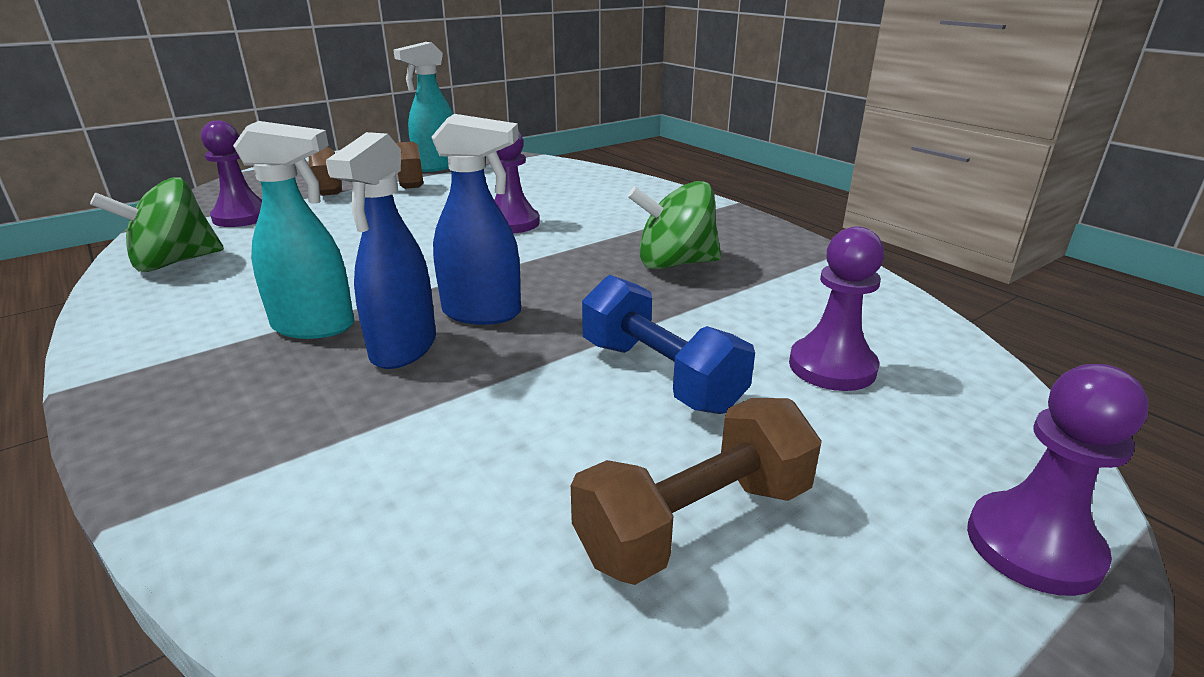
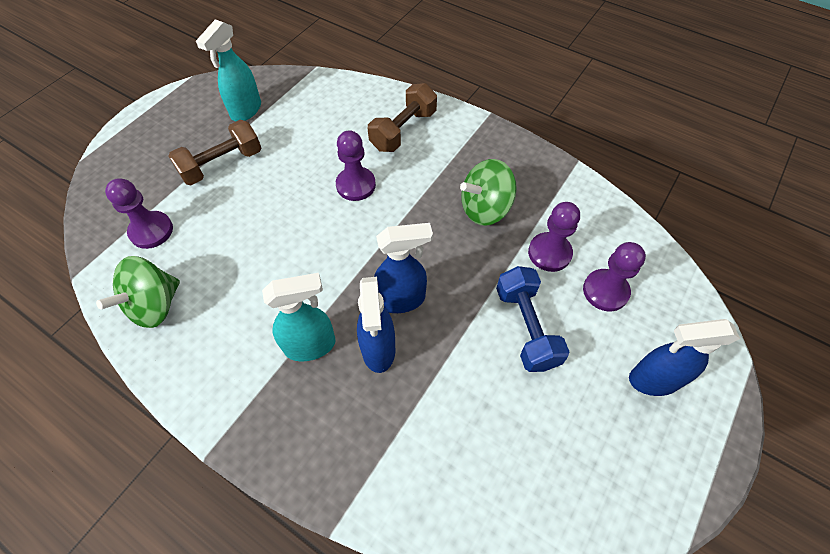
camera: 20 degrees left, 30 degrees up
brown dumbbell [571,398,822,585] -> brown dumbbell moved to [368,83,437,152]
blue dumbbell [582,275,755,414] -> blue dumbbell turned 45 degrees clockwise [496,266,570,372]
purple pawn [967,364,1149,596] -> purple pawn moved to [528,202,580,272]
none -> blue spray bottle [629,319,740,396]

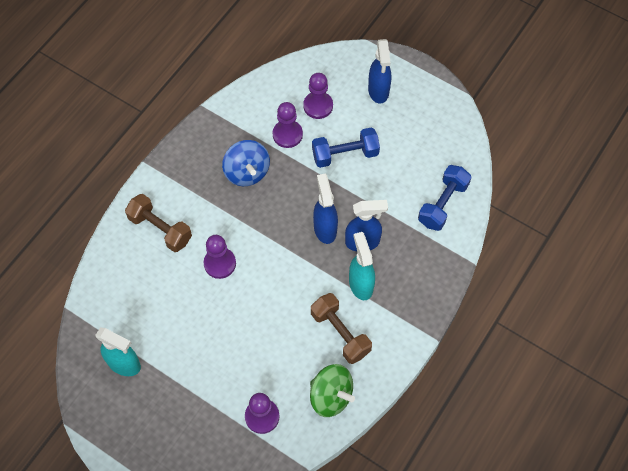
camera: 90 degrees left, 5 degrees up
brown dumbbell [168,120,261,185] -> brown dumbbell moved to [311,293,372,364]
green spinning top [460,159,517,226] -> blue spinning top [222,140,270,186]
none -> blue dumbbell [418,165,472,231]

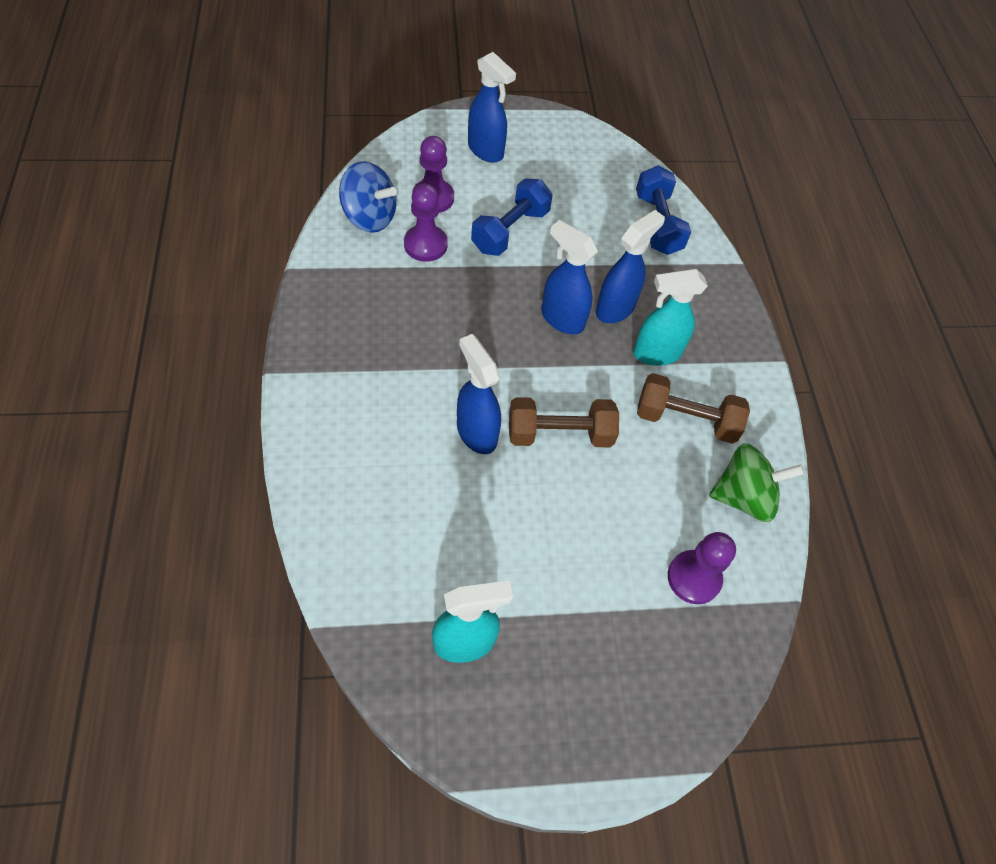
camera: 45 degrees left, 5 degrees down
brown dumbbell [125,194,192,252] -> brown dumbbell moved to [509,397,619,447]
purple pawn [204,235,236,279] -> blue spray bottle [457,334,501,454]
blue spinning top [222,140,270,186] -> blue spinning top moved to [339,161,397,233]
turquoise spray bottle [349,232,375,300] -> turquoise spray bottle turned 45 degrees counterclockwise [633,269,708,366]

